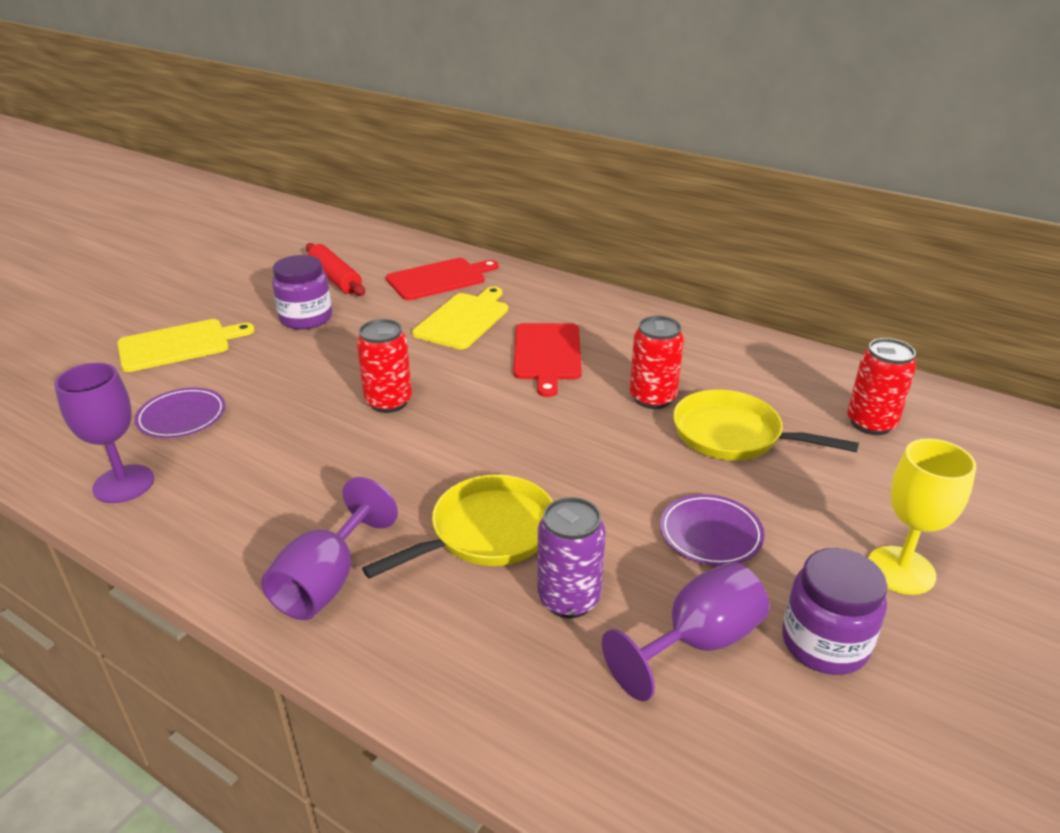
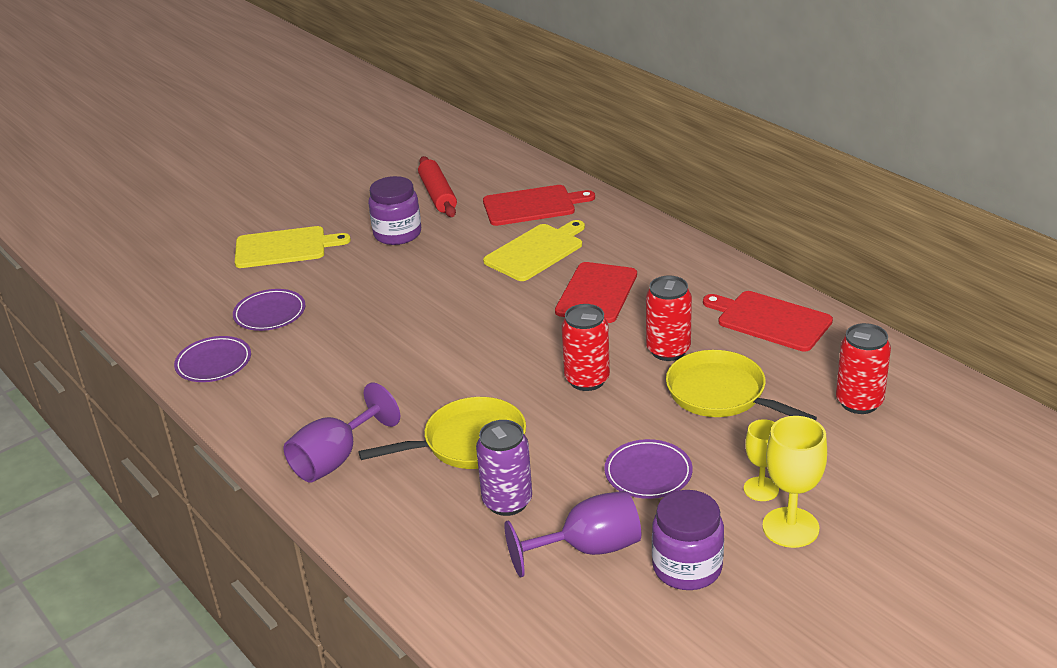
camera: 20 degrees right, 0 degrees up
purple goblet [54,363,154,503] -> purple plate [174,336,251,382]
red can [357,319,412,413] -> red can moved to [562,304,610,391]
none -> red cutting board [703,291,833,352]
none -> yellow goblet [744,419,779,501]

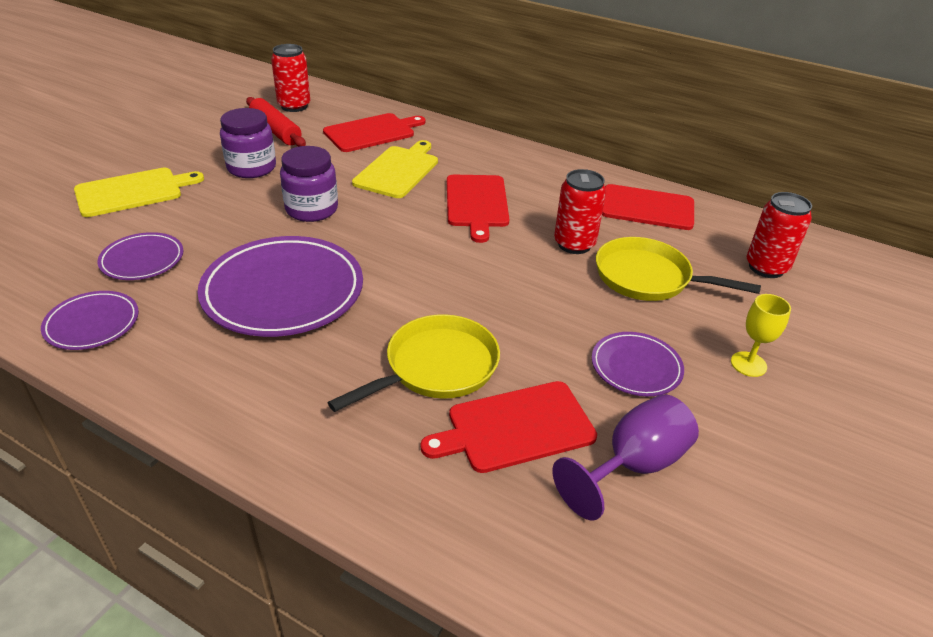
camera: 25 degrees left, 5 degrees up
purple goblet [284,383,400,483] -> none
purple can [476,420,532,516] -> red cutting board [421,381,597,473]
red can [562,304,610,391] -> red can moved to [271,44,310,112]
purple jar [652,490,724,590] -> purple jar moved to [280,146,338,222]
yellow goblet [762,416,827,548] -> none
none -> purple plate [197,236,363,337]

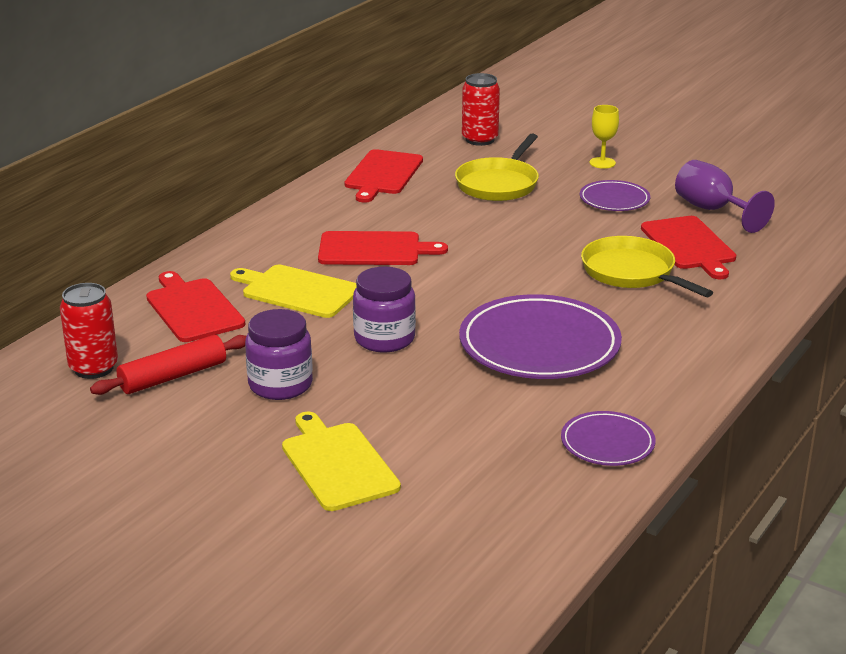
camera: 85 degrees left, 10 degrees down
purple plate [97,232,184,280] -> none
red can [554,169,606,254] -> none

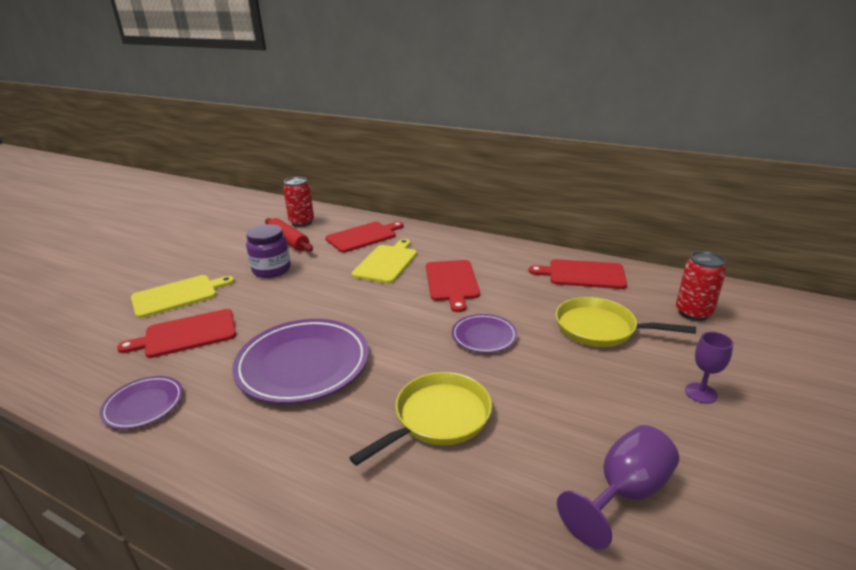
camera: 85 degrees right, 0 degrees up
purple jar [353,267,416,352] -> none
purple plate [580,180,650,211] -> purple plate moved to [452,314,517,353]
yellow goblet [589,105,619,169] -> purple goblet [685,332,733,404]
red cutting board [641,216,736,279] -> red cutting board moved to [117,309,236,358]

